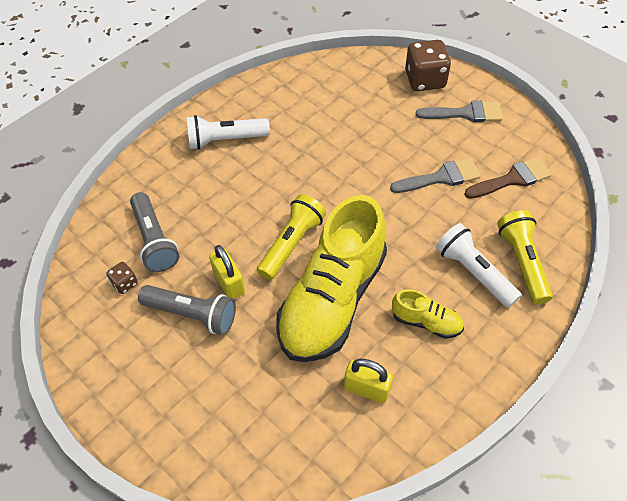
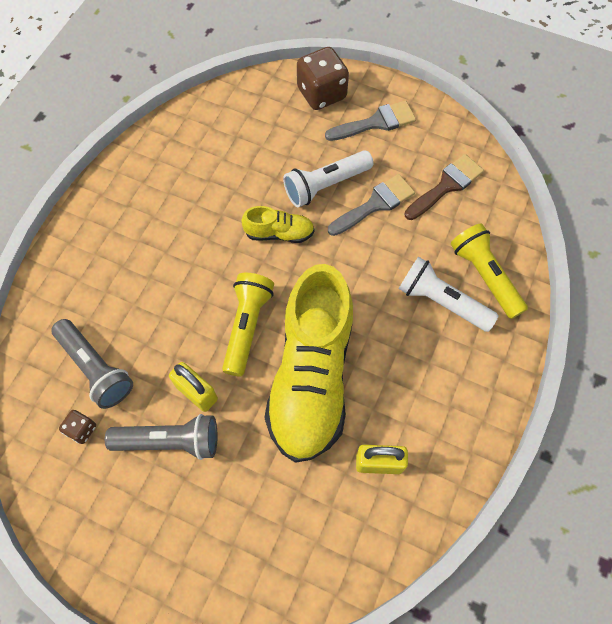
camera: 20 degrees left, 10 degrees up
white flashlight [186,115,270,150] -> white flashlight moved to [283,150,373,207]
yellow shoe [392,289,464,339] -> yellow shoe moved to [241,206,315,243]

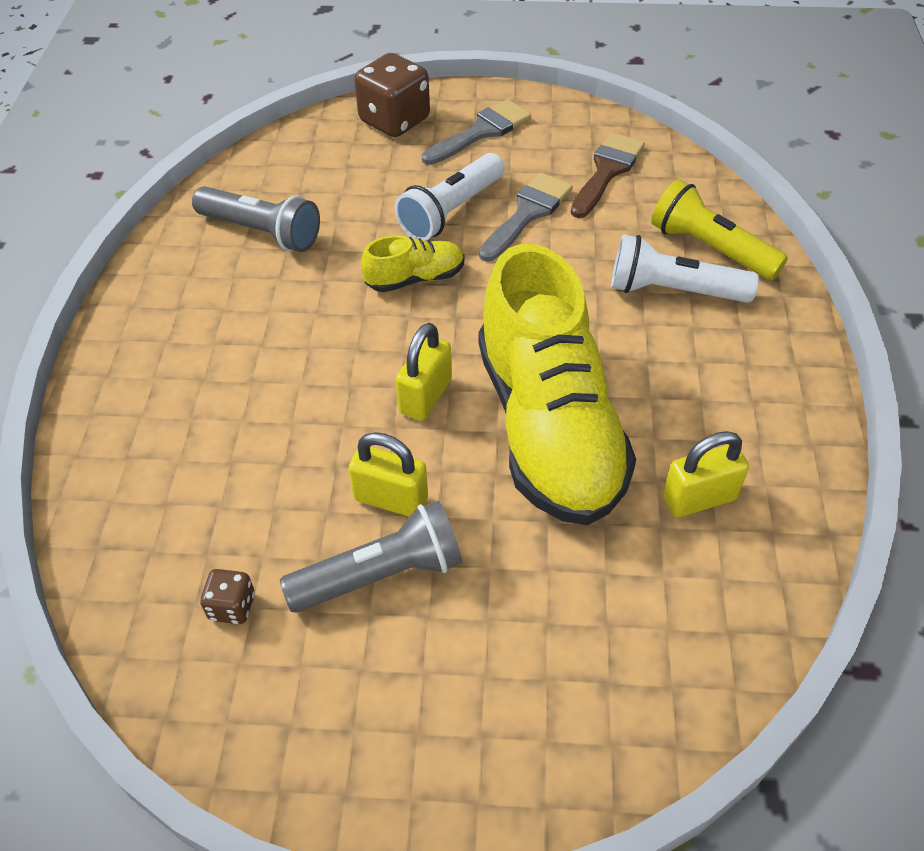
camera: 20 degrees left, 15 degrees down
grey flashlight [51,319,133,409] -> grey flashlight moved to [192,186,320,252]
yellow flashlight [222,273,274,377] -> yellow padlock [396,323,452,421]

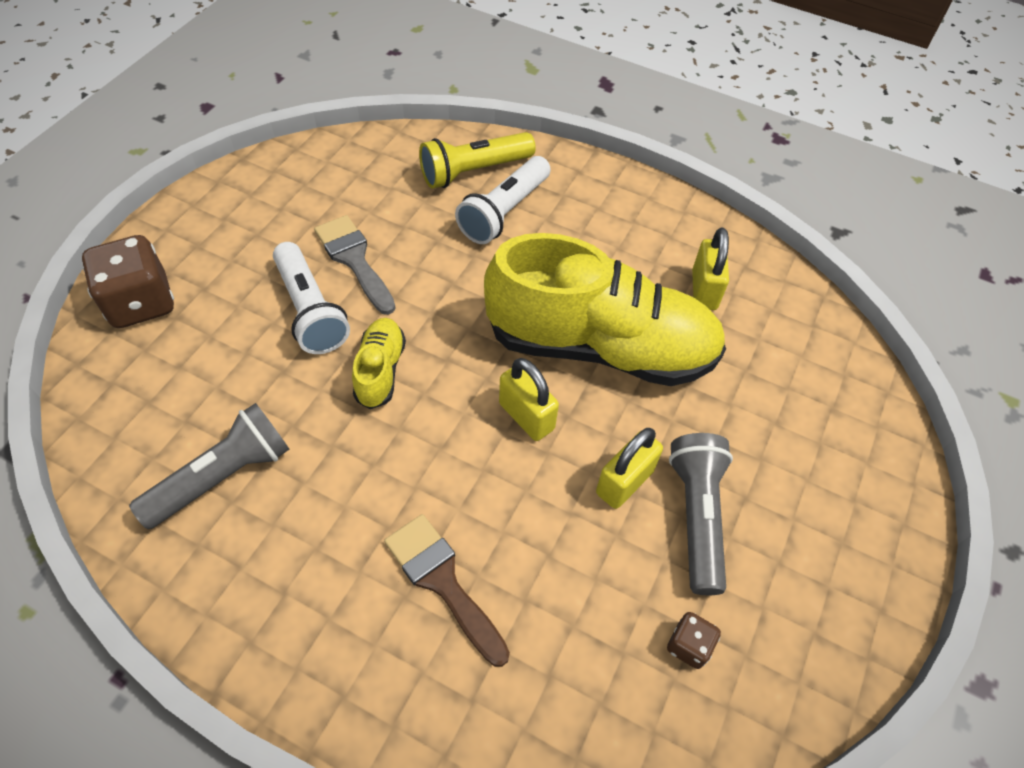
camera: 70 degrees left, 5 degrees up
grey brush [422,99,531,165] -> none
brown brush [571,132,645,218] -> brown brush moved to [384,514,510,667]

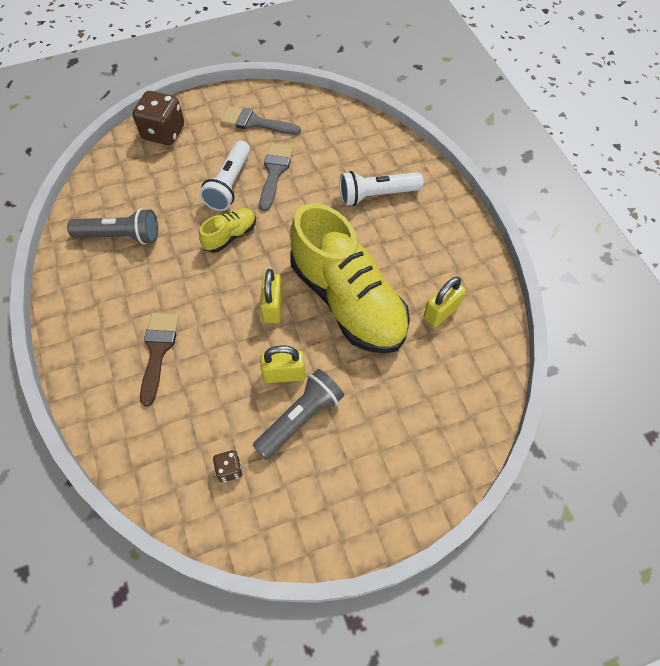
camera: 45 degrees right, 5 degrees up
yellow flashlight [419,132,536,189] -> none
none -> grey brush [220,106,301,135]

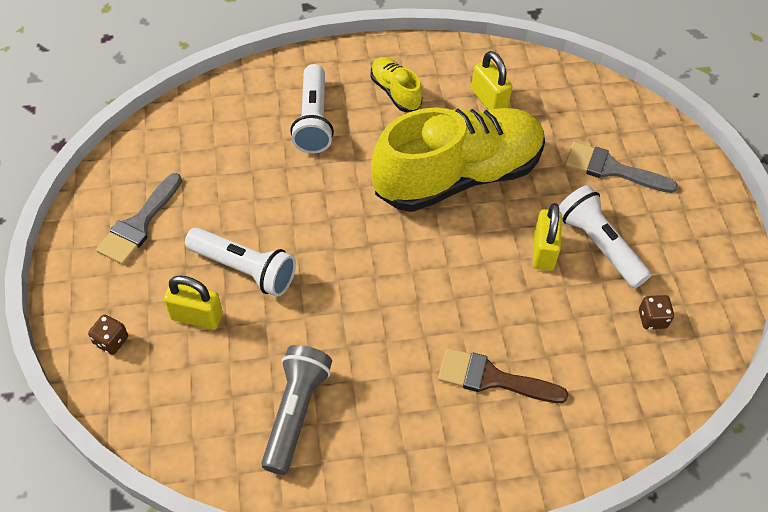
camera: 80 degrees left, 5 degrees down
brown dice [133,91,184,145] -> brown dice [88,314,128,355], size x0.49
yellow shoe [199,208,256,253] -> yellow shoe moved to [370,57,422,112]
grey flashlight [252,369,344,460] -> white flashlight [559,185,651,288]
grey brush [259,143,293,211] -> grey brush moved to [565,142,678,193]
yellow padlock [260,269,283,323] -> yellow padlock moved to [164,275,223,330]

